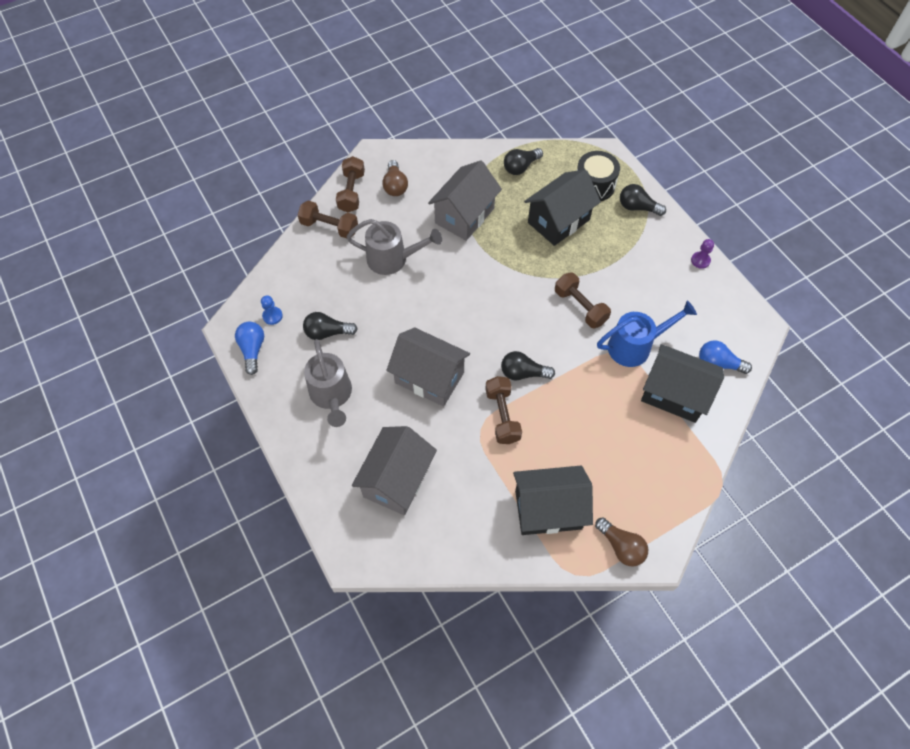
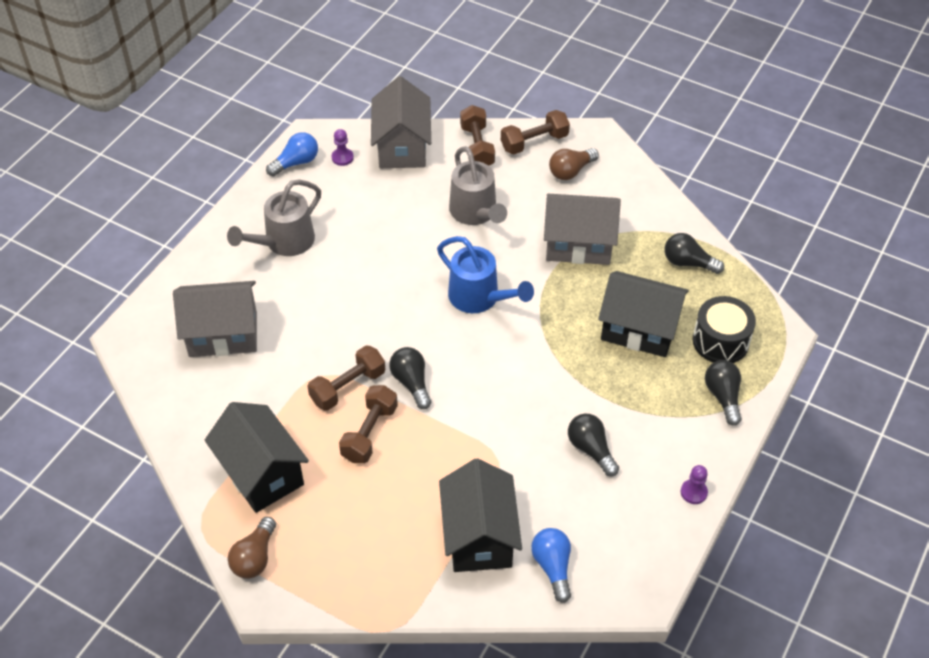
camera: 60 degrees right, 10 degrees down
blue pawn [261,295,283,325] -> purple pawn [332,129,354,166]
black light bulb [303,312,358,340] -> black light bulb moved to [568,414,619,476]
grey house [386,327,470,407] -> grey house moved to [371,76,431,168]
brown dumbbell [555,272,611,328] -> brown dumbbell moved to [339,385,398,463]
blue watering can [597,301,697,367] -> blue watering can moved to [437,236,534,313]

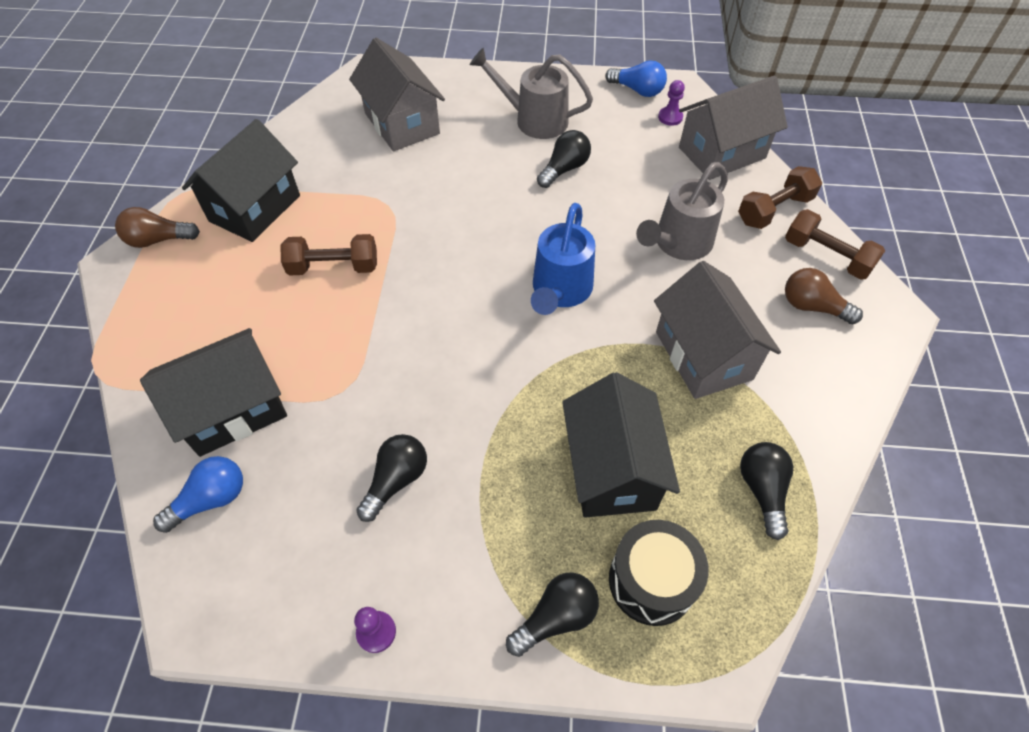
camera: 65 degrees right, 5 degrees up
brown dumbbell [308,345,385,411] -> none
black light bulb [389,347,431,409] -> black light bulb moved to [537,130,591,188]

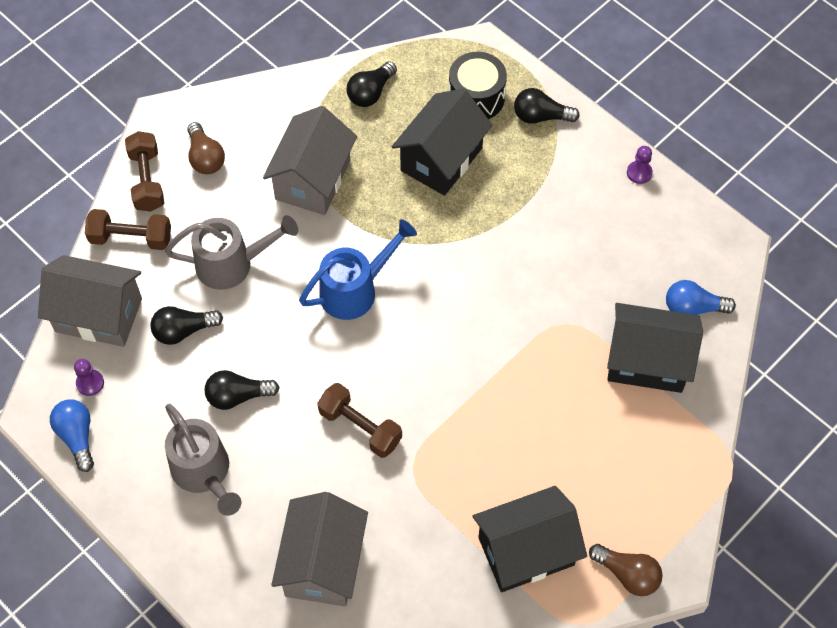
camera: 140 degrees left, 5 degrees up
brown dumbbell [280,234,377,276] -> brown dumbbell moved to [317,383,402,458]
black light bulb [356,434,427,522] -> black light bulb moved to [150,306,223,345]

